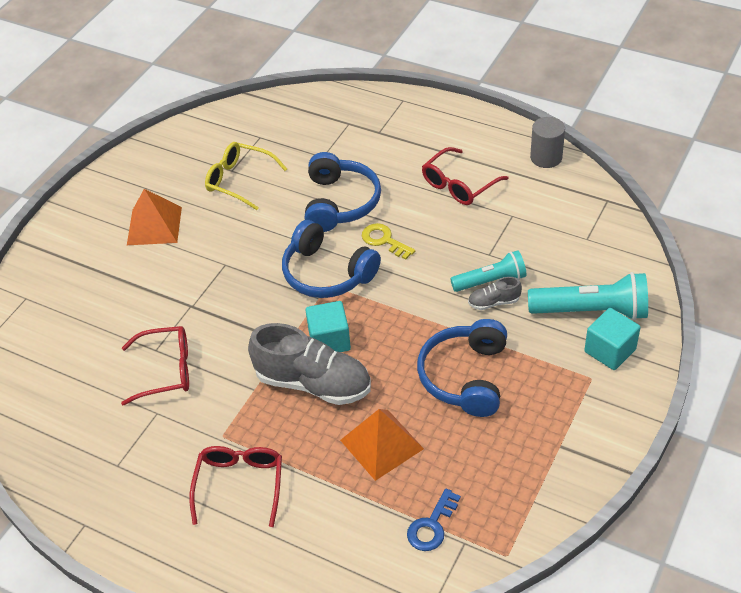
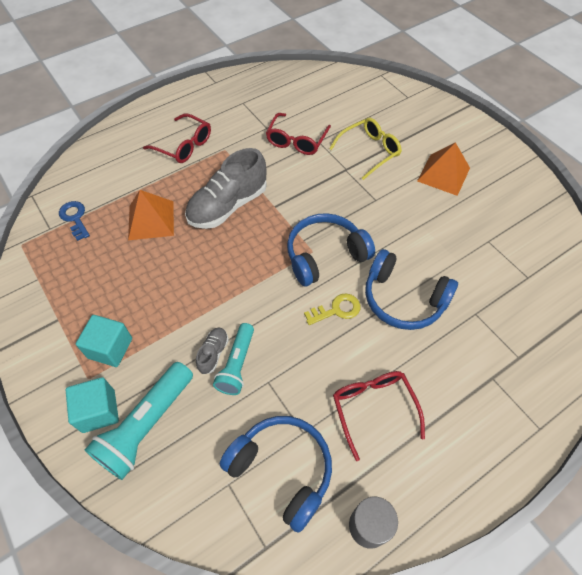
camera: 115 degrees right, 10 degrees up
yellow glasses [205,142,287,210] -> yellow glasses moved to [329,118,402,180]
turquoise cube [306,301,351,352] -> turquoise cube moved to [76,315,132,367]
blue headphones [417,319,507,417] -> blue headphones moved to [220,416,332,533]

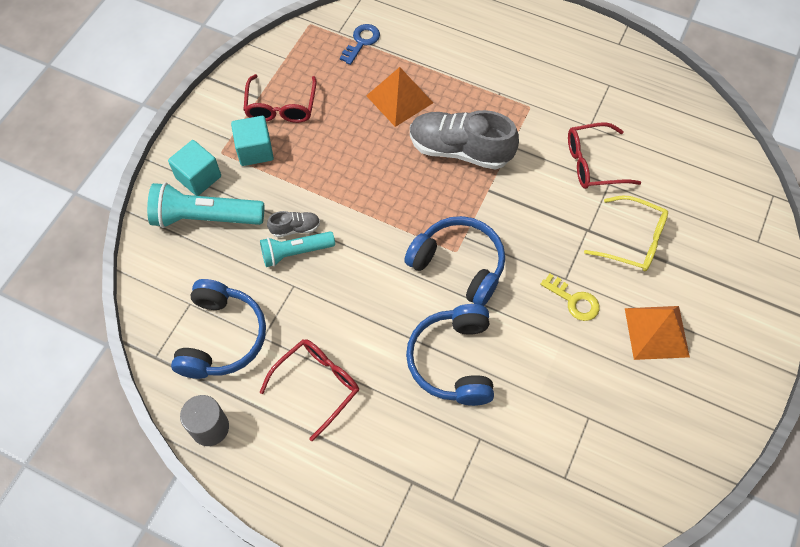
camera: 60 degrees right, 5 degrees up
red glasses [143,114,211,163] -> red glasses moved to [243,74,317,123]
yellow key [304,293,360,325] -> yellow key moved to [540,273,600,321]

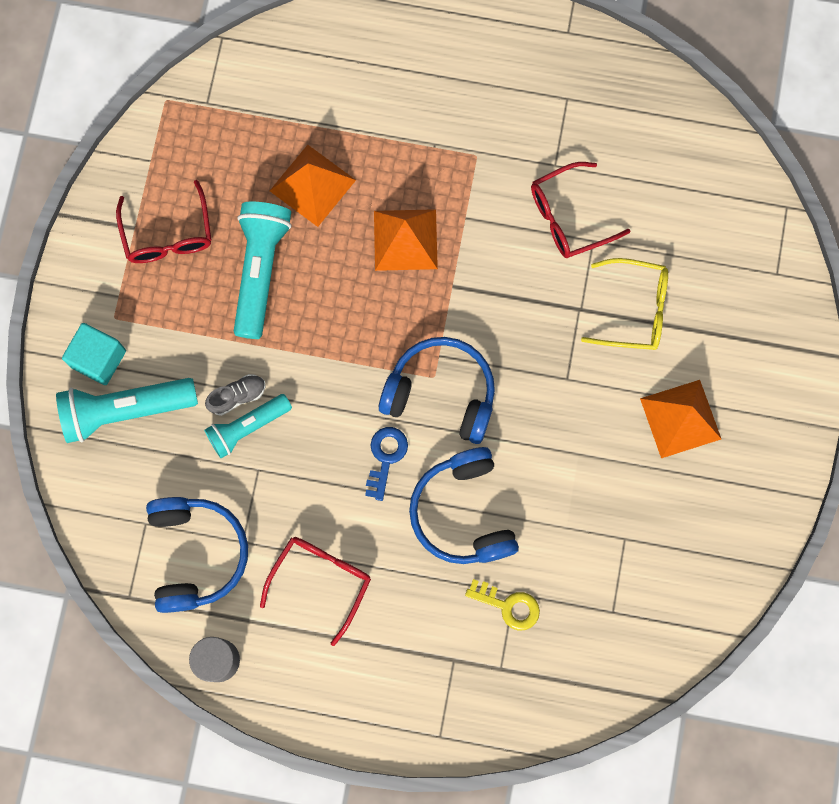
camera: 15 degrees left, 15 degrees up
turquoise cube [231,116,274,166] -> none
blue key [340,24,380,65] -> blue key moved to [365,427,408,501]
grey shoe [410,110,519,170] -> orange pyramid [374,209,438,271]
yellow key [540,273,600,321] -> yellow key moved to [465,579,540,630]
none -> turquoise flashlight [234,202,291,339]

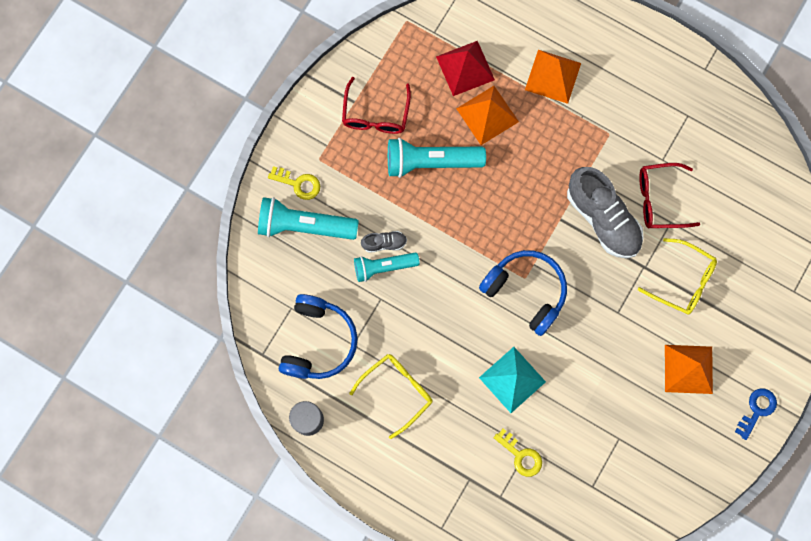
camera: 20 degrees right, 0 degrees up
turquoise cube [62,323,126,385] -> yellow key [268,166,320,200]
turquoise flashlight [234,202,291,339] -> turquoise flashlight turned 120 degrees counterclockwise [388,138,486,178]
red glasses [260,537,371,646] -> yellow glasses [349,354,432,439]
blue key [365,427,408,501] -> blue key moved to [735,389,777,440]
orange pyramid [374,209,438,271] -> orange pyramid moved to [525,50,581,104]
blue headphones [409,447,519,564] -> turquoise pyramid [479,347,546,413]
none -> red pyramid [436,41,495,96]
none -> grey shoe [567,167,644,259]

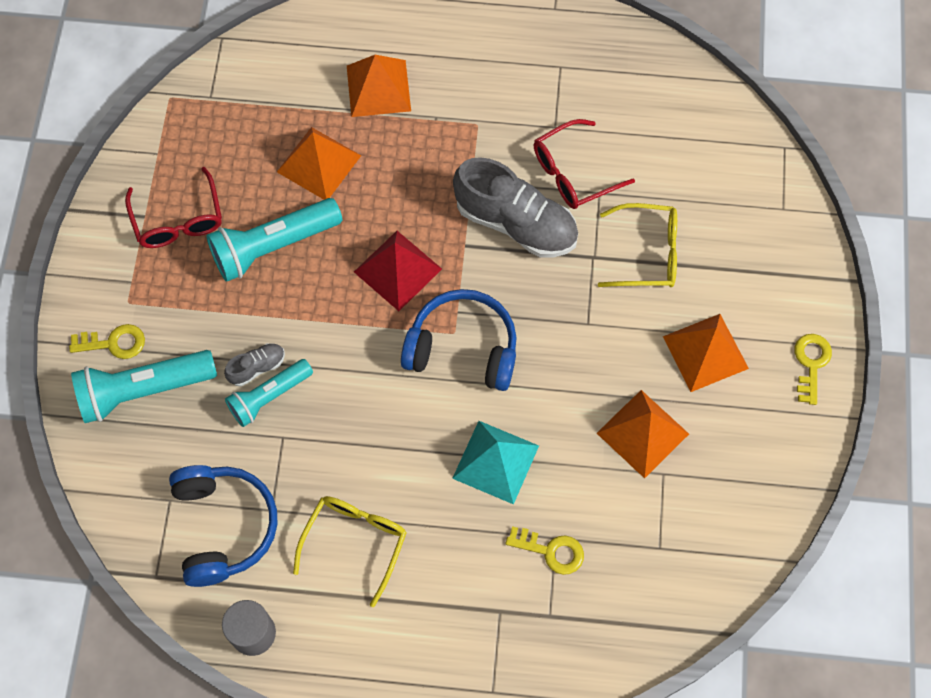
camera: 25 degrees left, 10 degrees down
red pyramid [436,41,495,96] -> red pyramid moved to [354,231,442,311]
blue key [735,389,777,440] -> yellow key [794,334,832,405]
none -> orange pyramid [597,390,689,478]

